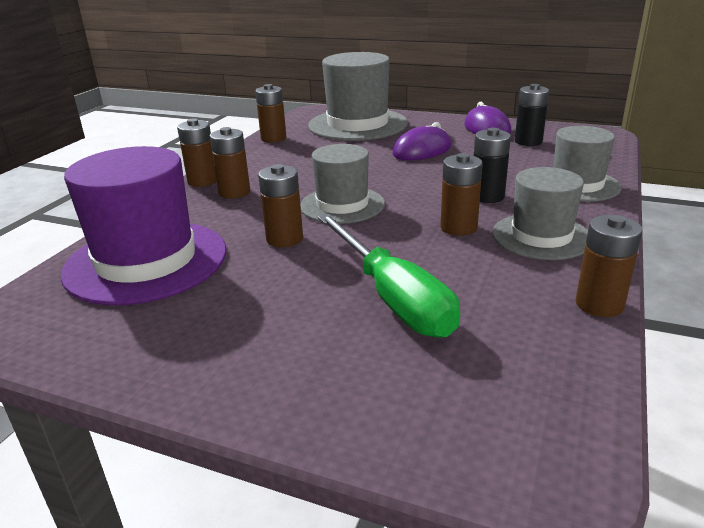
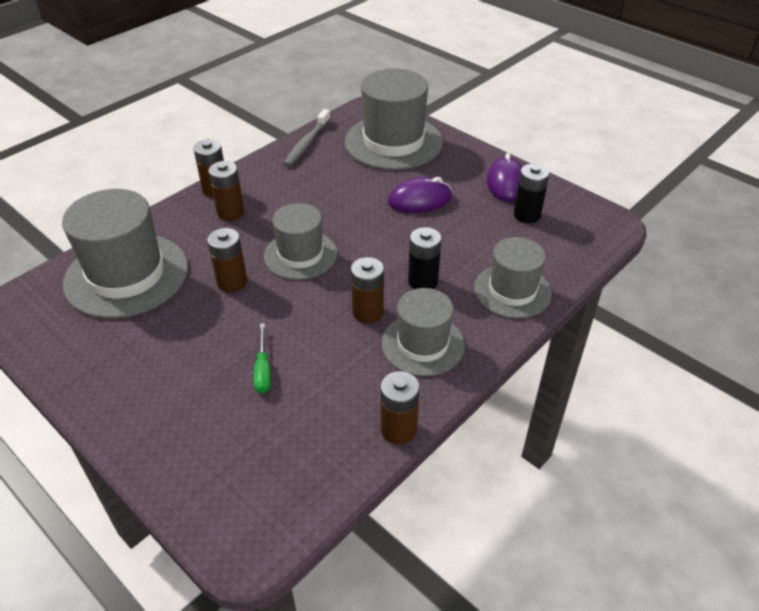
camera: 20 degrees right, 15 degrees up
purple hat [61,146,226,305] -> grey hat [62,189,188,319]
brown battery [255,84,286,143] -> grey toothbrush [283,109,331,167]
green screwdriver [318,214,460,338] -> green screwdriver [253,323,271,394], size x0.46

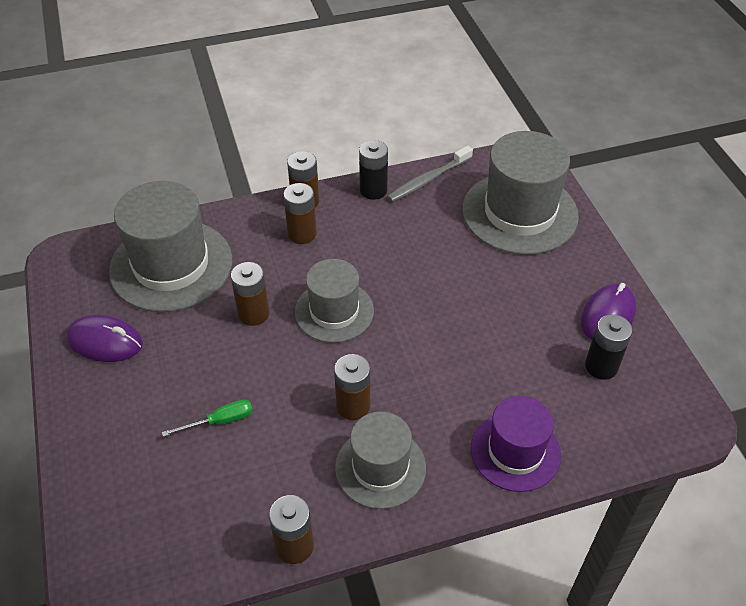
camera: 30 degrees right, 5 degrees up
green screwdriver [253,323,271,394] -> green screwdriver turned 135 degrees counterclockwise [162,399,253,437]
purple mouse [388,177,452,213] -> purple mouse moved to [66,315,143,362]
black battery [408,227,442,289] -> black battery moved to [359,140,388,200]
grey hat [474,237,552,319] -> purple hat [471,396,561,492]

